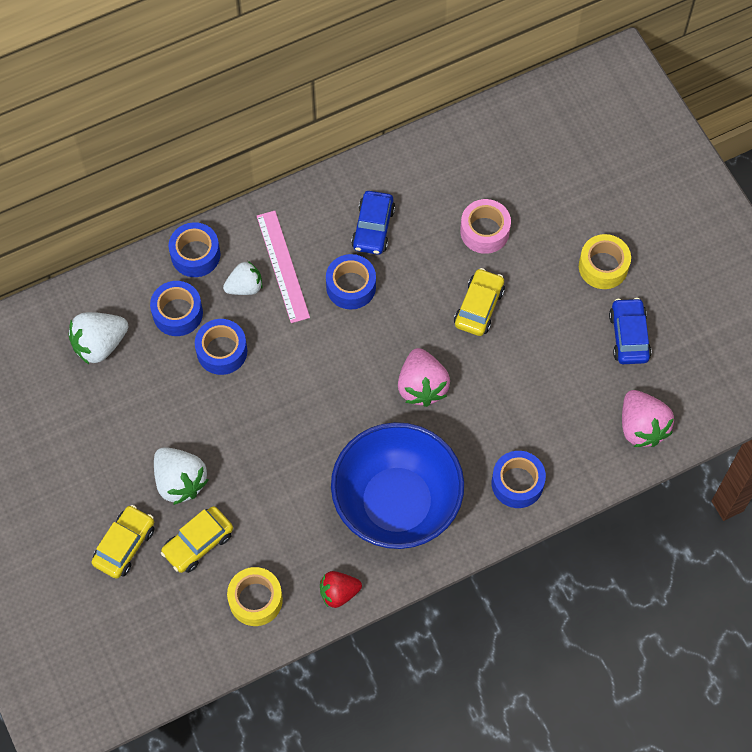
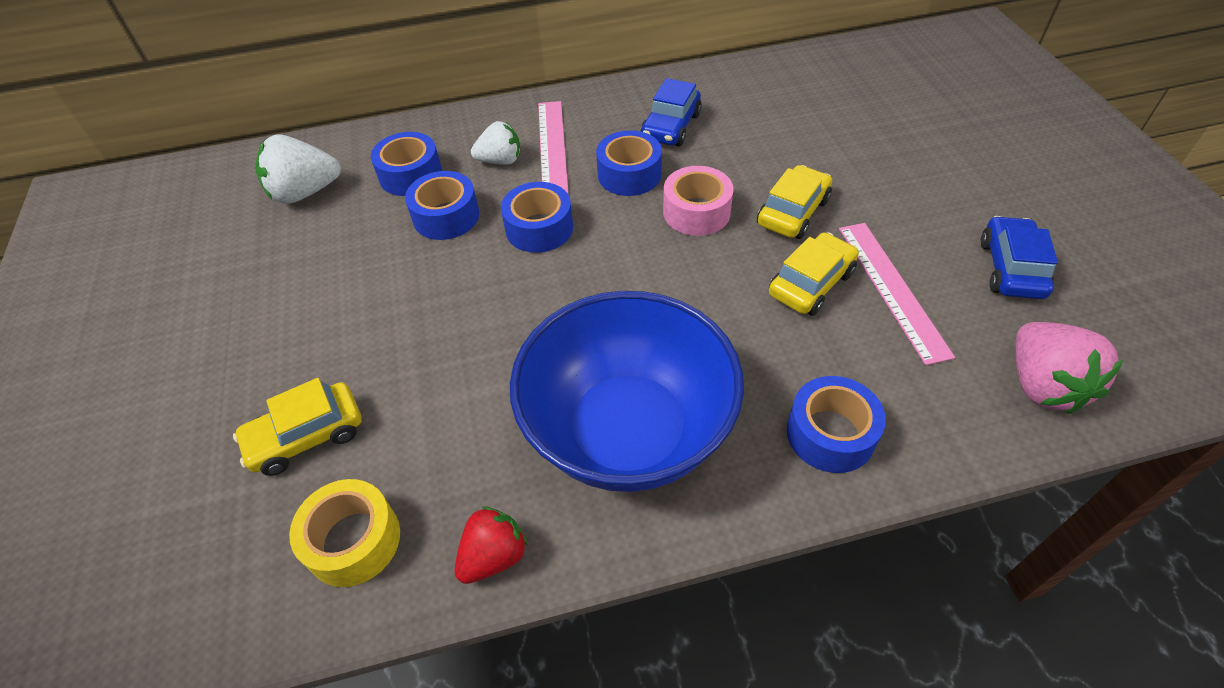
camera: 15 degrees right, 15 degrees down
yellow car [92,505,155,579] -> yellow car moved to [769,232,859,316]
white strawberry [154,447,209,505] -> none
blue tape [169,222,220,277] -> blue tape moved to [501,182,573,253]
red strawberry [320,571,362,608] -> red strawberry turned 135 degrees clockwise [455,506,528,584]
pink strawberry [398,348,450,407] -> none
pink tape [460,199,511,254] -> pink tape moved to [663,166,734,236]
yellow tape [579,234,631,289] -> none
none -> pink ruler [839,223,955,365]

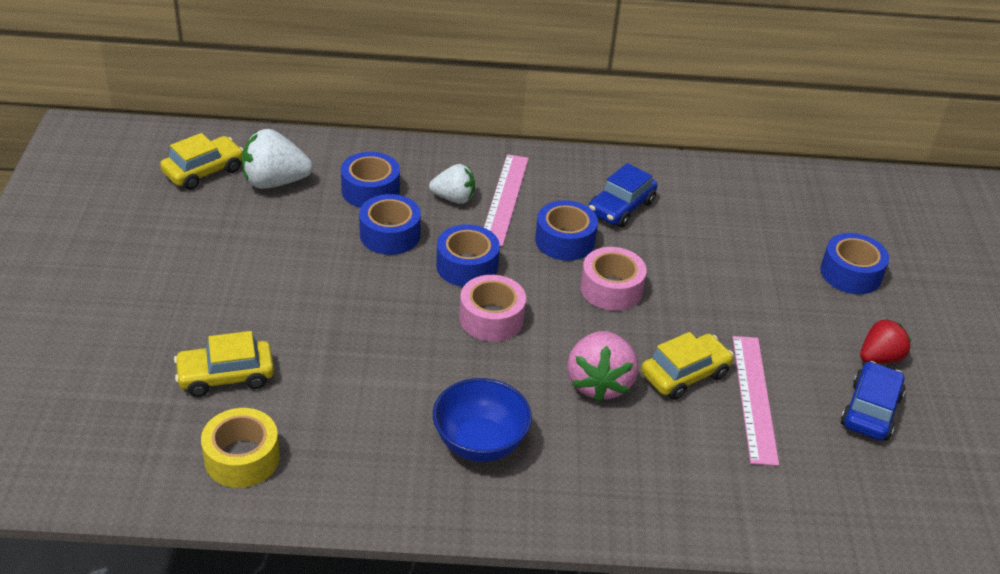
camera: 10 degrees right, 10 degrees down
red strawberry [455,506,528,584] -> red strawberry moved to [860,318,911,363]
blue bowl [510,291,744,492] -> blue bowl [433,378,532,462], size x0.55
yellow car [757,165,832,239] -> yellow car moved to [160,133,244,190]
blue tape [787,376,886,473] -> blue tape moved to [820,233,889,294]
pink strawberry [1015,322,1124,414] -> pink strawberry moved to [567,331,638,402]
none -> pink tape [459,275,526,341]

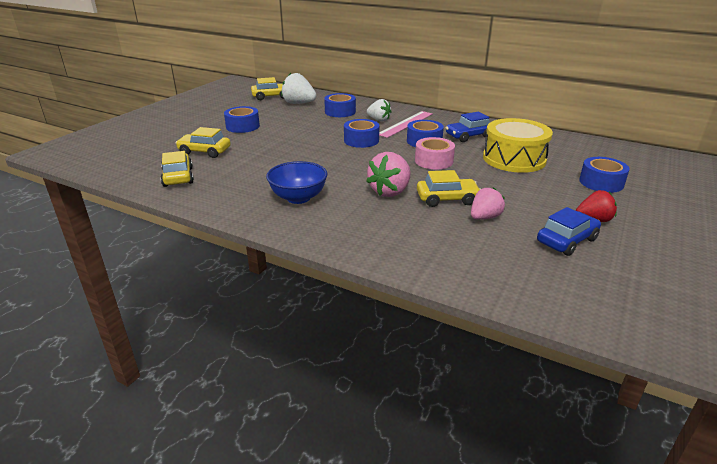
camera: 30 degrees right, 10 degrees down
yellow tape [201,408,280,488] -> yellow car [161,151,194,187]
blue tape [359,194,421,255] -> blue tape moved to [224,106,260,133]
pink tape [459,275,526,341] -> none
pink ruler [732,336,779,466] -> pink strawberry [471,187,505,220]
none -> yellow drum [483,118,553,173]

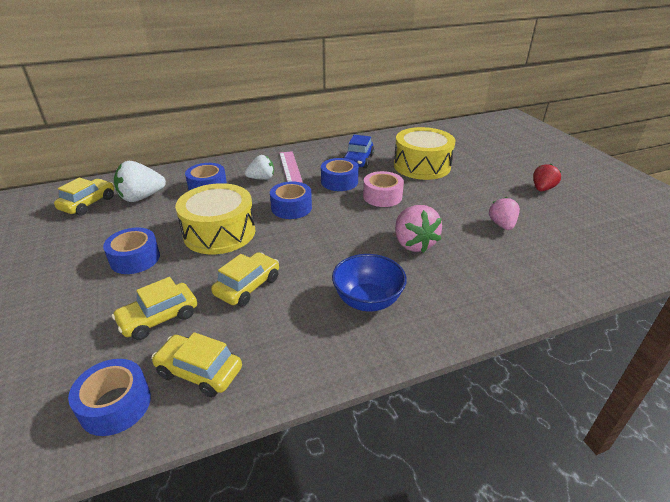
camera: 50 degrees left, 5 degrees up
yellow car [417,170,481,207] -> yellow car moved to [211,252,279,307]
blue car [537,207,601,256] -> none
blue tape [579,157,630,193] -> blue tape moved to [68,359,151,436]
none -> yellow drum [175,183,255,254]

